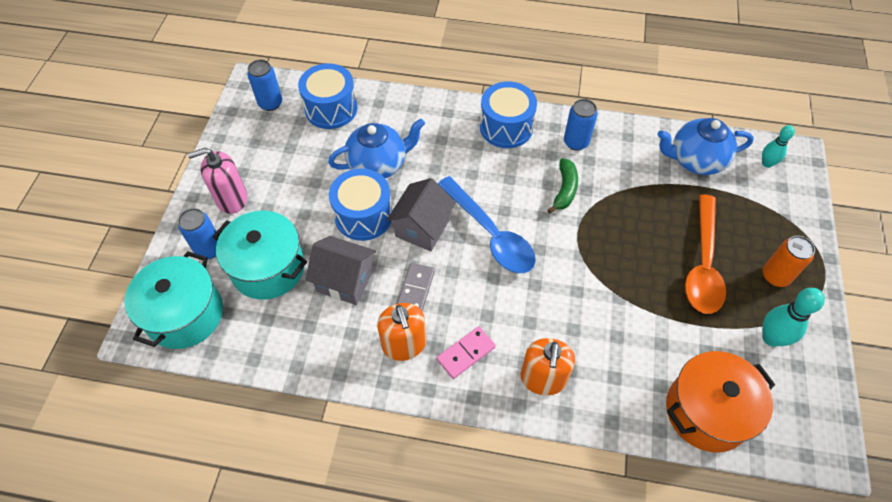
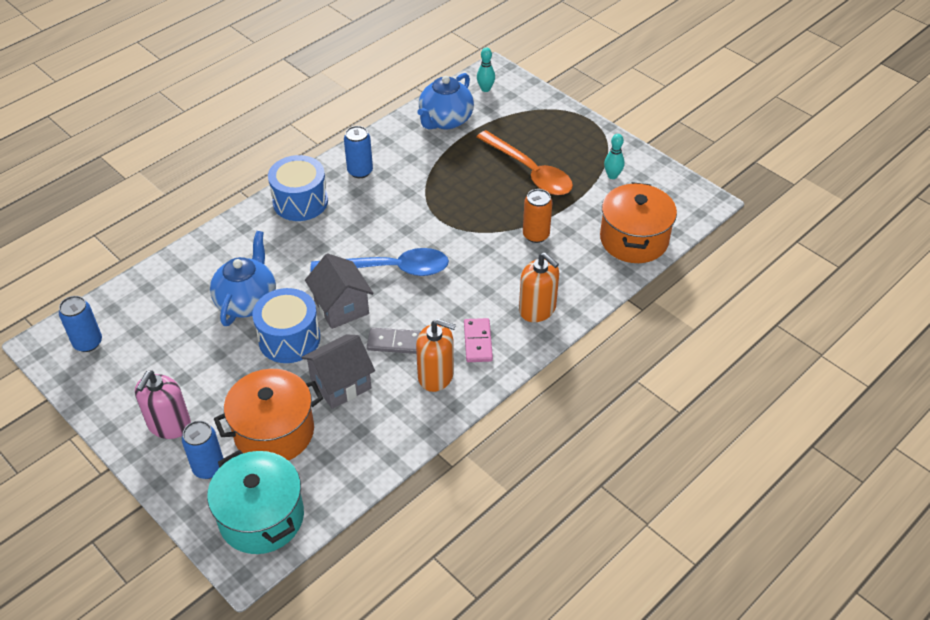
camera: 55 degrees left, 10 degrees down
turquoise pot [213,211,307,300] -> orange pot [214,369,323,461]
blue drum [298,63,357,129] -> none
grey domino [397,263,435,311] -> grey domino turned 45 degrees counterclockwise [367,328,421,354]
green banana [548,158,578,213] -> none
turquoise bowling pin [762,288,825,347] -> turquoise bowling pin [604,134,625,179], size x0.65
orange can [763,236,815,287] -> orange can moved to [523,189,553,243]

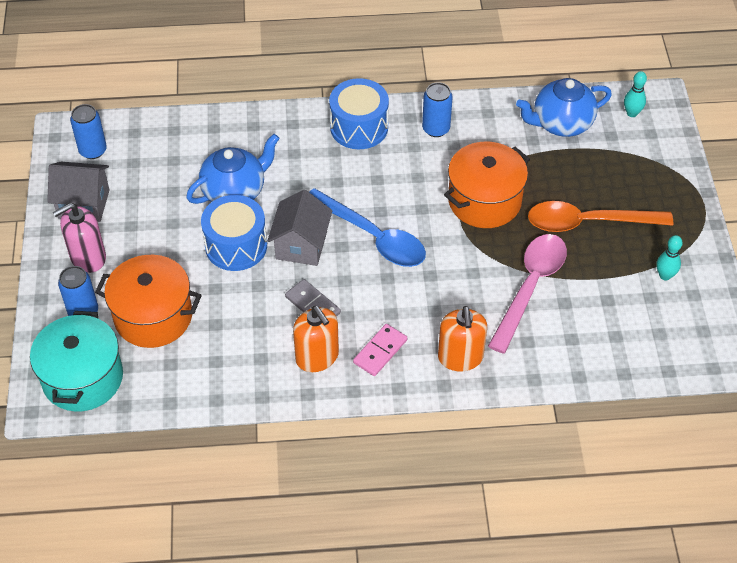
camera: 40 degrees right, 5 degrees up
grey house [301,335,375,409] -> grey house moved to [47,162,110,222]
orange spoon [477,130,573,195] -> orange spoon turned 90 degrees clockwise [528,201,673,232]
orange can [523,189,553,243] -> pink spoon [488,234,567,354]
orange pot [600,182,677,263] -> orange pot moved to [444,142,530,228]

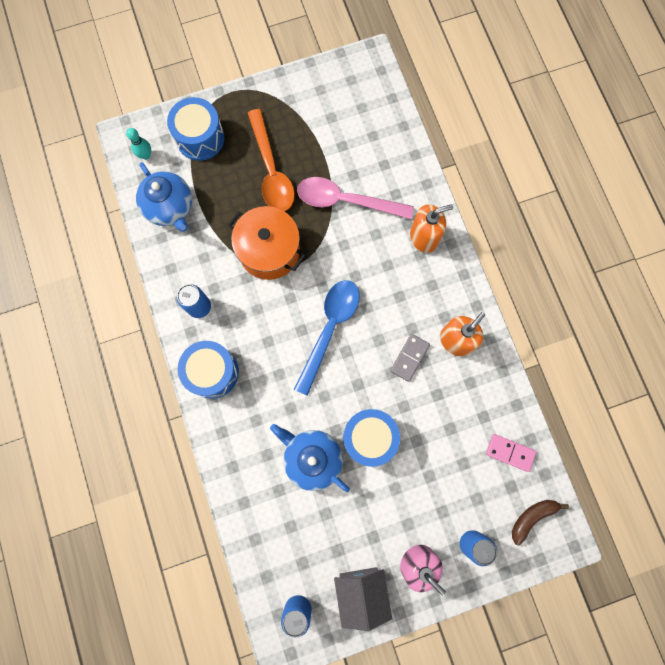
camera: 105 degrees left, 25 degrees up
turquoise pot [30,311,123,412] -> brown banana [512,500,569,546]
orange pot [95,255,202,348] -> none
grey house [267,190,333,266] -> none
pink domino [353,324,407,376] -> pink domino moved to [486,434,536,472]
turquoise bowling pin [656,235,683,280] -> none
none -> blue drum [167,97,224,161]

